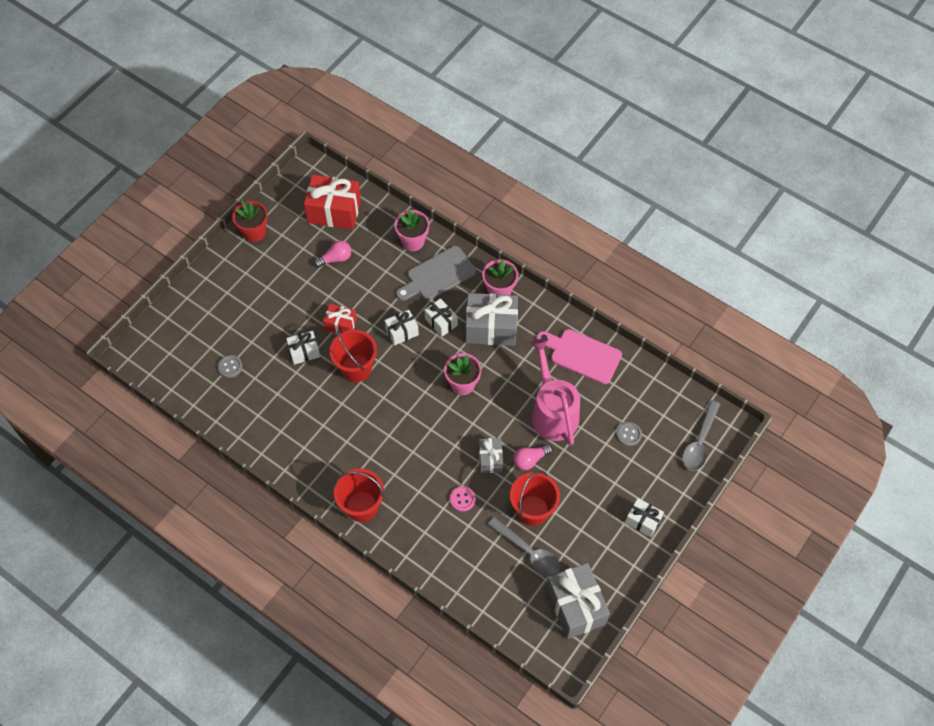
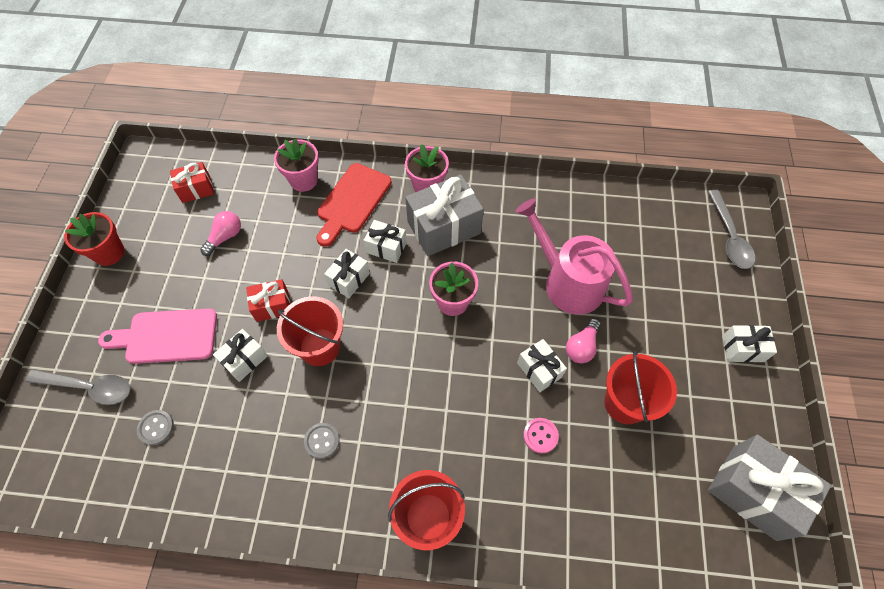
camera: 30 degrees left, 0 degrees up
red gift [304,175,361,230] -> red gift [170,162,214,203], size x0.55
grey cutting board [396,246,476,301] -> red cutting board [317,163,392,247]
grey gift [479,438,503,473] -> white gift [517,339,567,392]
grey spoon [488,517,560,577] -> grey spoon moved to [26,369,130,405]
pink cutting board [536,329,622,384] -> pink cutting board moved to [98,308,217,364]
grey button [616,422,642,446] -> grey button moved to [304,423,340,459]

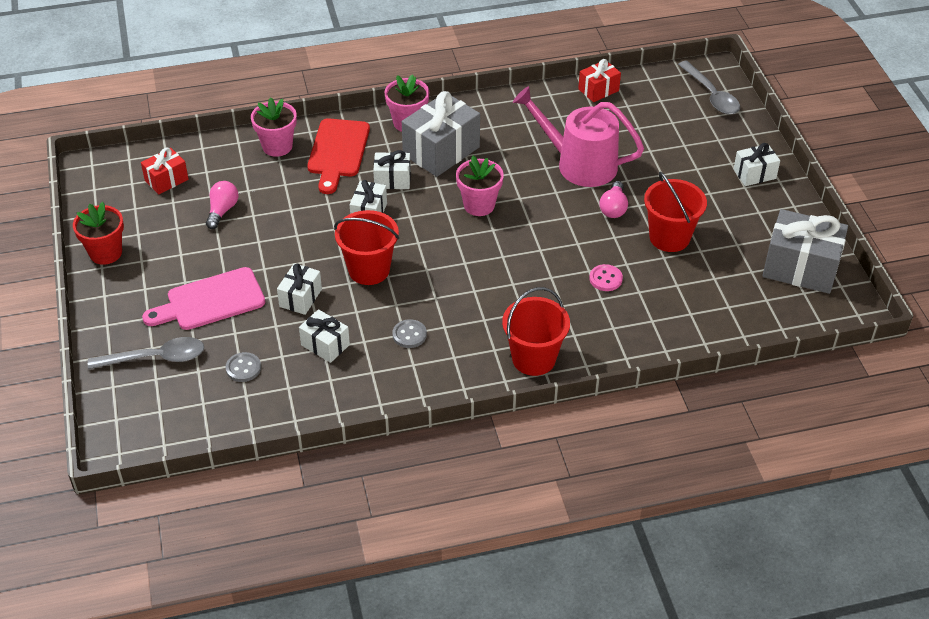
camera: 20 degrees left, 15 degrees down
red gift [246,279,290,322] -> red gift moved to [578,59,621,102]
white gift [517,339,567,392] -> white gift moved to [299,309,350,363]

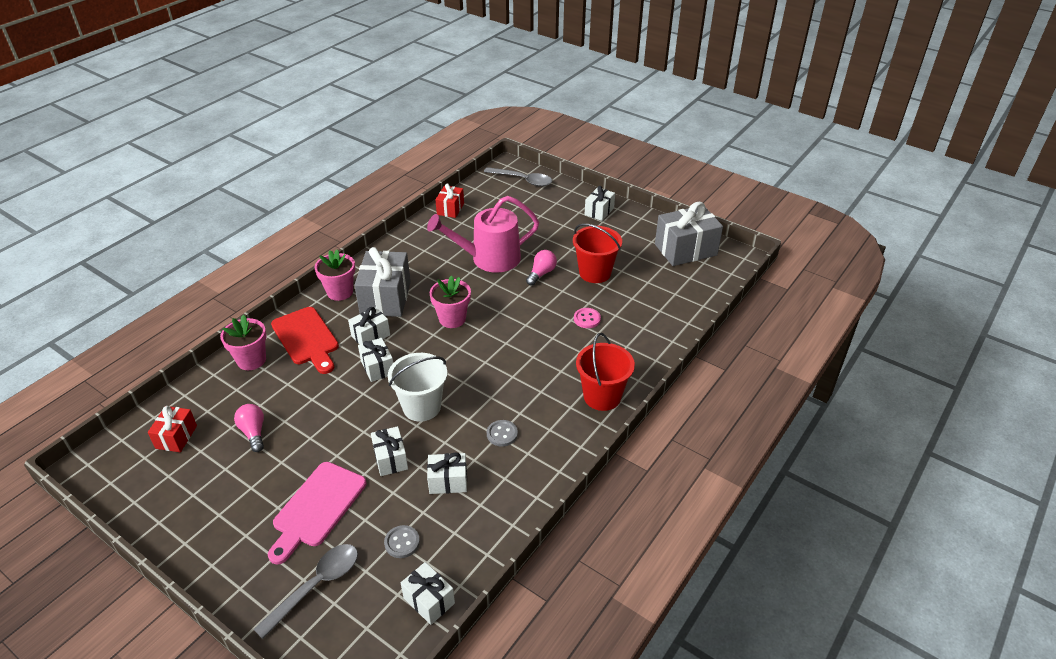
camera: 40 degrees left, 5 degrees down
red flower pot [73,202,124,265] -> none
red bucket [334,210,399,285] -> white bucket [388,353,447,422]
pink light bulb [599,181,628,218] -> pink light bulb turned 120 degrees counterclockwise [526,250,557,286]
none -> white gift [401,562,455,625]

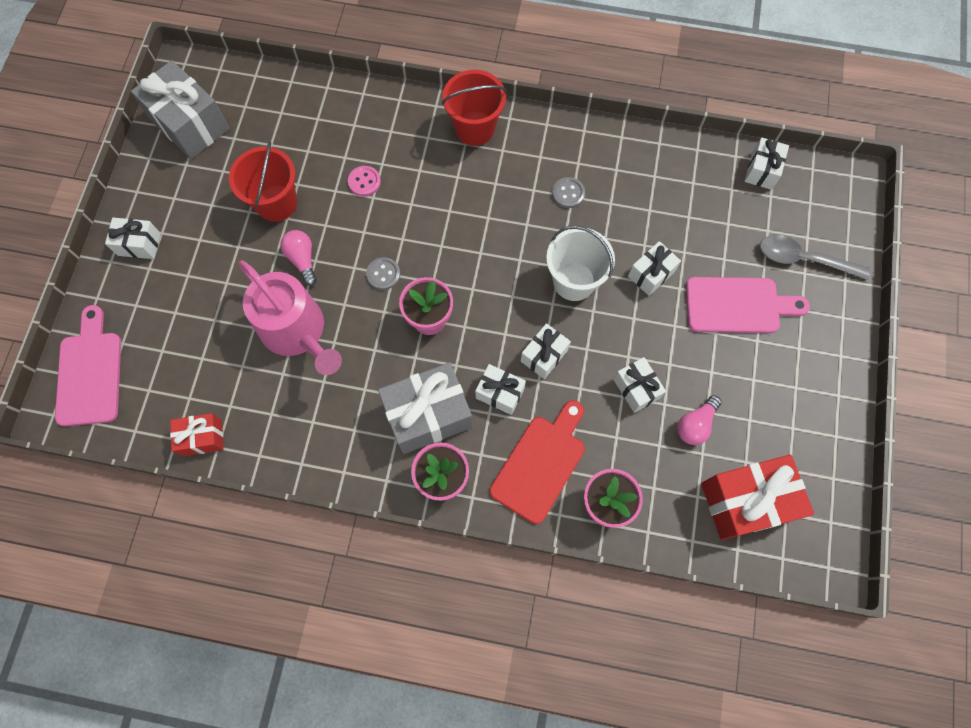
camera: 115 degrees left, 30 degrees up
red gift [148,406,197,452] -> red gift [701,455,814,540], size x1.82
grey button [384,525,420,558] -> grey button moved to [366,257,400,290]
white gift [427,452,467,494] -> white gift moved to [613,357,666,413]
grey spoon [484,167,552,187] -> pink cutting board [55,305,121,426]
pink light bulb [526,250,557,286] -> pink light bulb turned 60 degrees clockwise [280,230,317,286]

